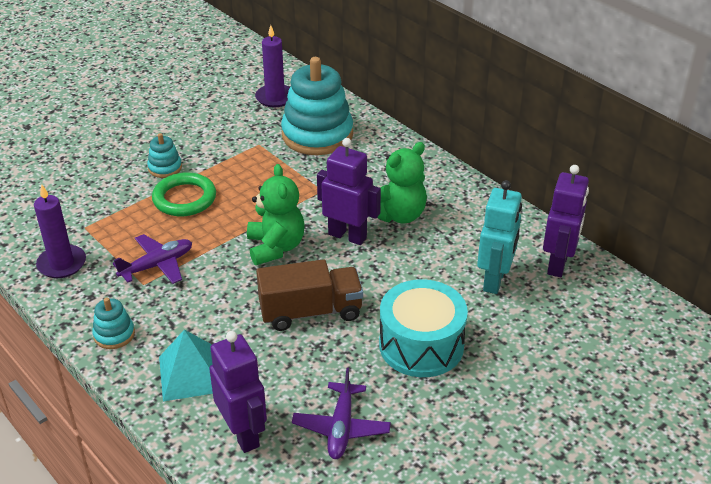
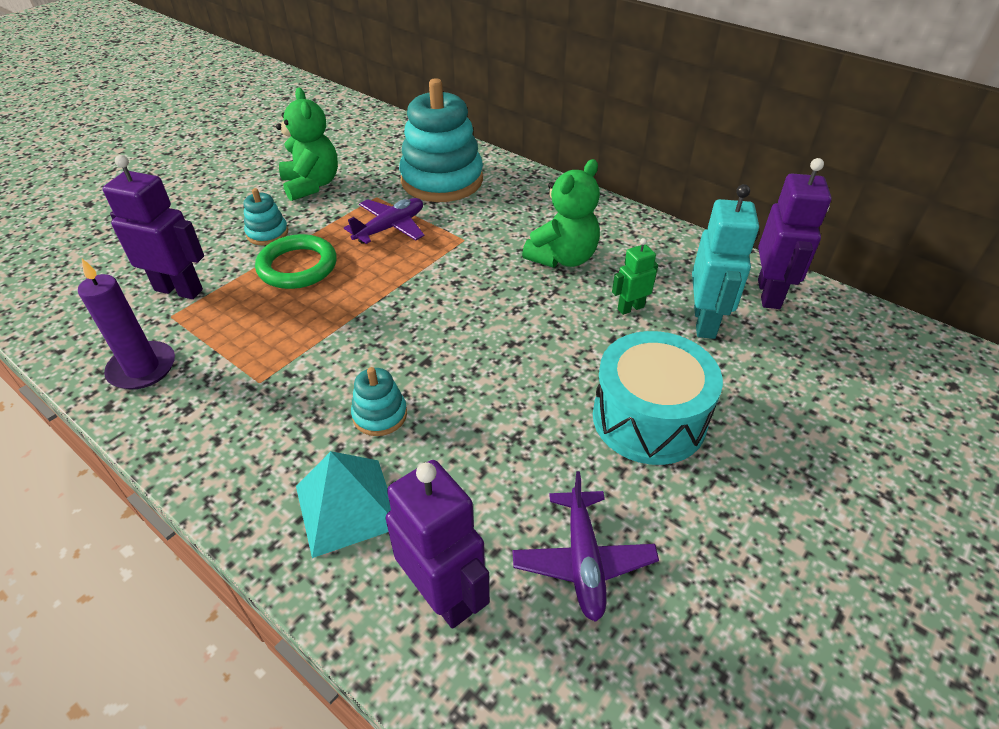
camera: 10 degrees left, 5 degrees up
turquoise stacking toy [92,297,135,349] -> turquoise stacking toy moved to [351,367,407,436]
purple plane [113,234,192,284] -> purple plane moved to [344,198,424,244]
green teddy bear [247,164,305,265] -> green teddy bear moved to [276,88,338,201]
purple candle [255,25,290,107] -> none
brown truck [256,259,363,331] -> none
purple robot [317,138,381,245] -> purple robot moved to [103,155,204,299]
none -> green robot [612,238,658,315]

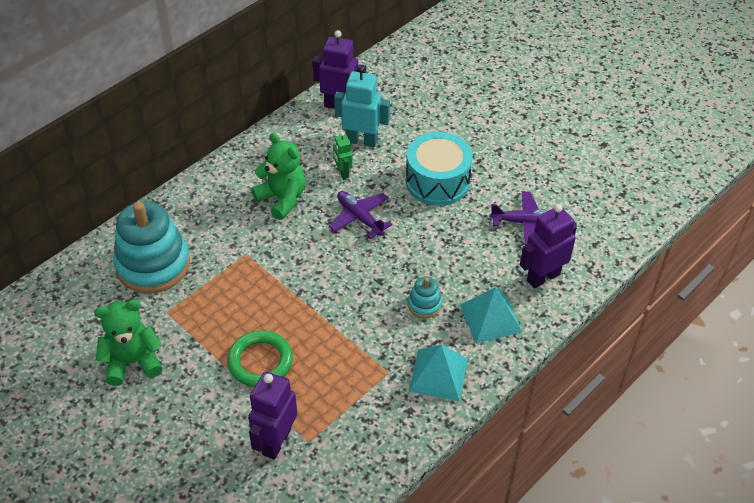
camera: 85 degrees left, 5 degrees up
purple candle [78,259,175,389] -> none
turquoise stacking toy [243,188,288,245] -> none
purple plane [344,198,424,244] -> purple plane moved to [329,191,392,239]
none -> turquoise pyramid [409,345,468,401]

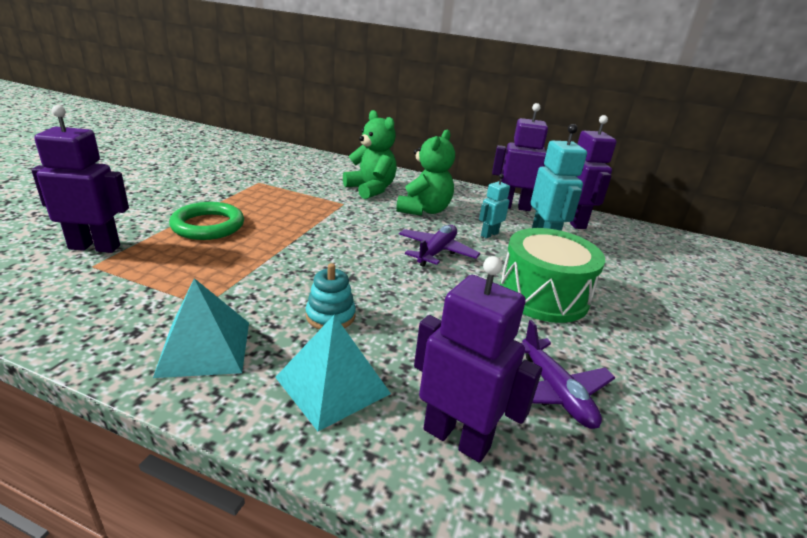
camera: 65 degrees right, 20 degrees down
green teddy bear [94,300,163,386] -> green teddy bear moved to [343,110,397,199]
turquoise stacking toy [113,201,190,293] -> none
green robot [333,132,353,179] -> turquoise robot [479,174,510,239]
turquoise drum [406,132,473,206] -> green drum [500,228,605,323]
none -> purple robot [492,103,548,211]

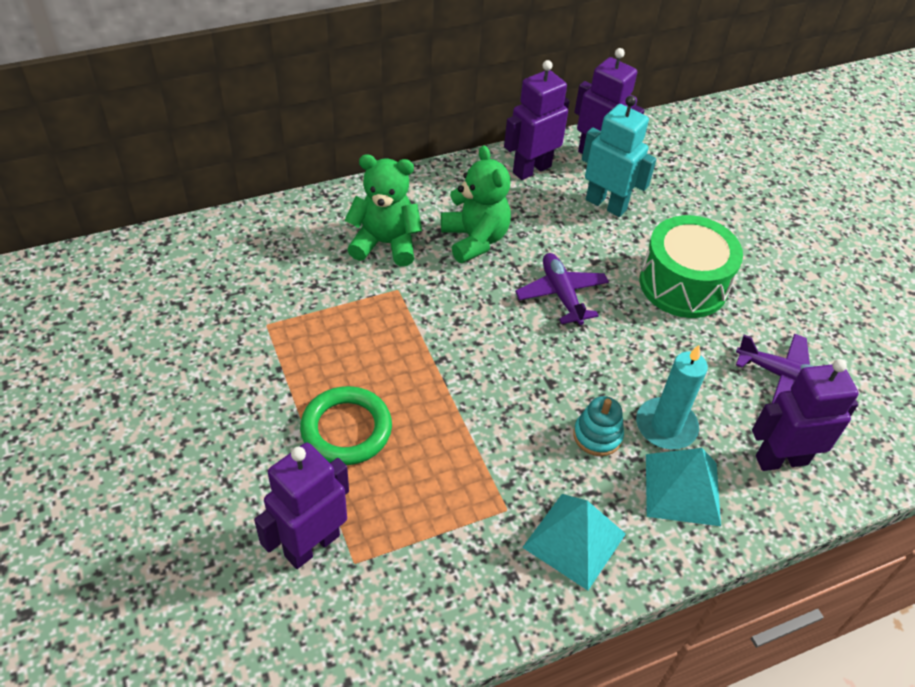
camera: 45 degrees left, 20 degrees up
turquoise robot [479,174,510,239] -> none
none -> turquoise candle [636,345,708,449]

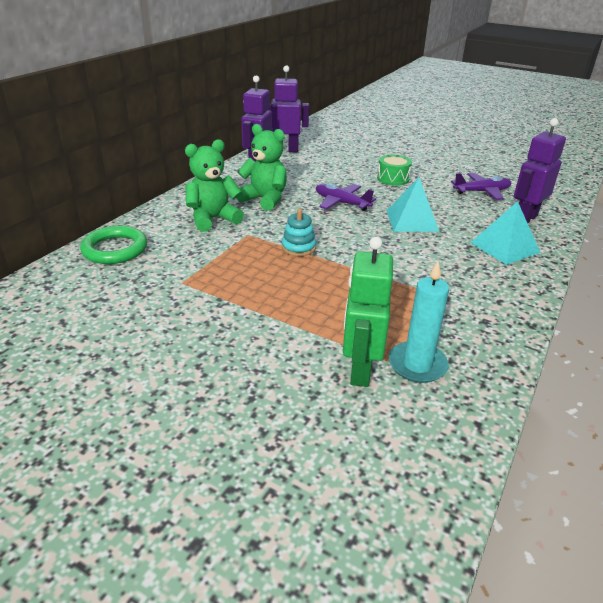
camera: 35 degrees left, 15 degrees down
purple robot [254,443,349,569] -> green robot [343,237,393,387]
green ring [300,386,392,465] -> green ring moved to [80,226,147,264]
turquoise pyramid [522,494,626,590] -> turquoise pyramid moved to [387,177,439,232]
turquoise stacking toy [573,396,624,456] -> turquoise stacking toy moved to [282,209,316,256]
turquoise robot [582,96,657,217] -> none
turquoise candle [636,345,708,449] -> turquoise candle moved to [389,261,449,383]
green drum [640,215,743,318] -> green drum [377,155,412,186], size x0.57

